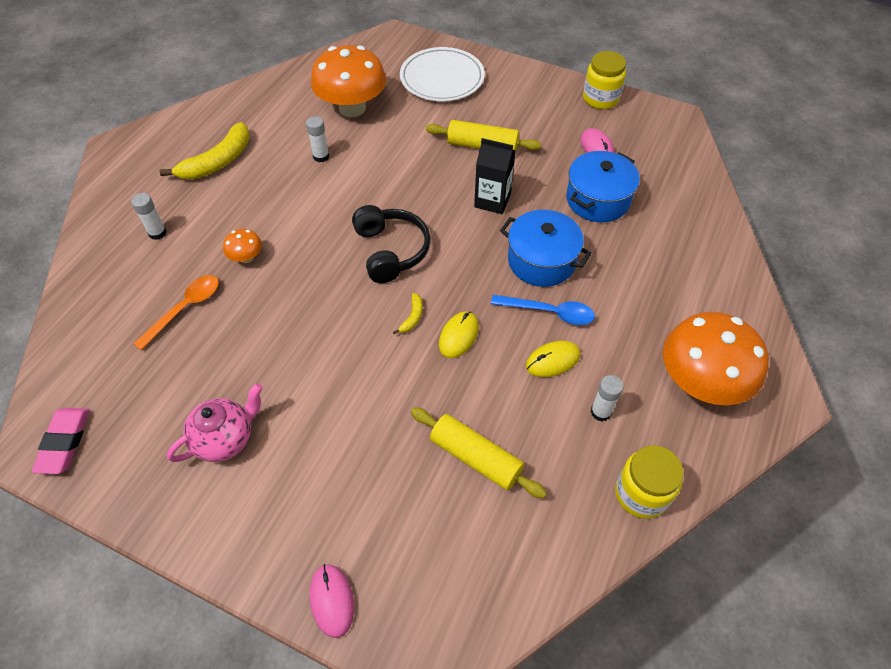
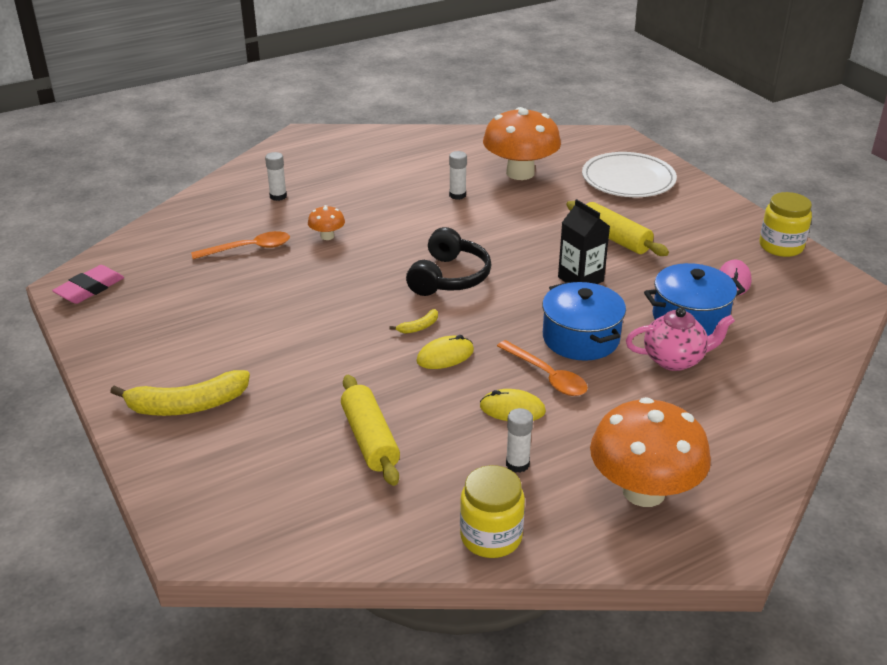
camera: 35 degrees right, 20 degrees down
yellow banana [160,122,249,180] -> yellow banana moved to [110,370,250,416]
pink teapot [167,383,263,462] -> pink teapot moved to [626,307,735,371]
pink mouse [310,564,354,638] -> none
blue spoon [491,295,595,325] -> orange spoon [497,340,588,396]

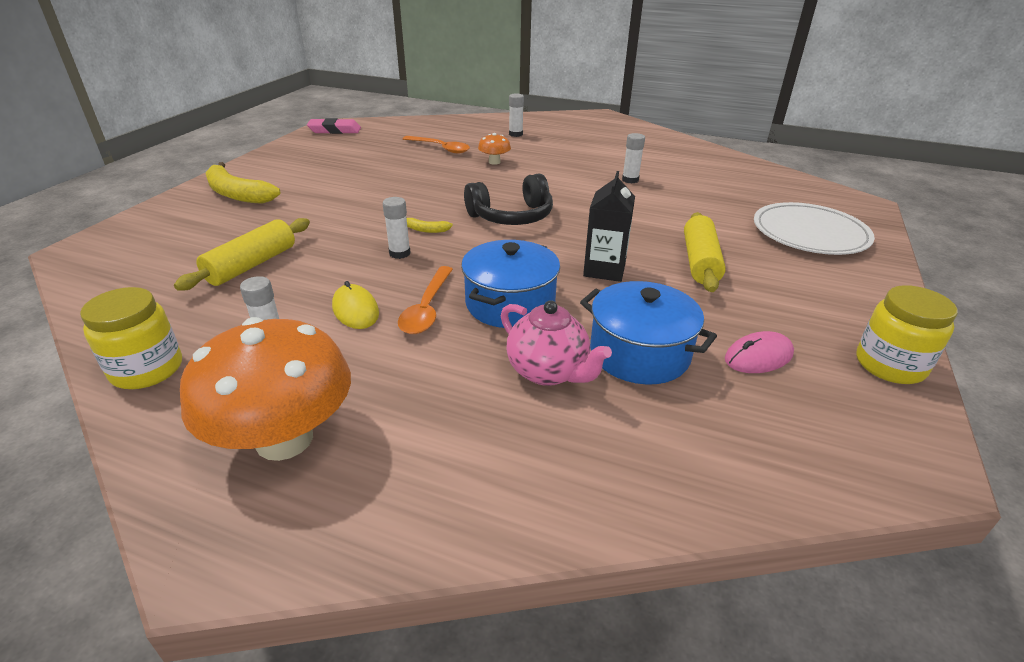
camera: 50 degrees right, 0 degrees up
yellow mouse [416,335,474,369] -> white glue stick [383,197,411,259]
orange mushroom [483,107,561,180] -> none

